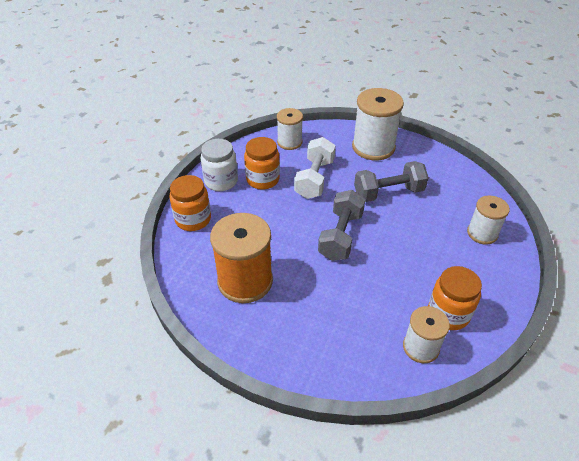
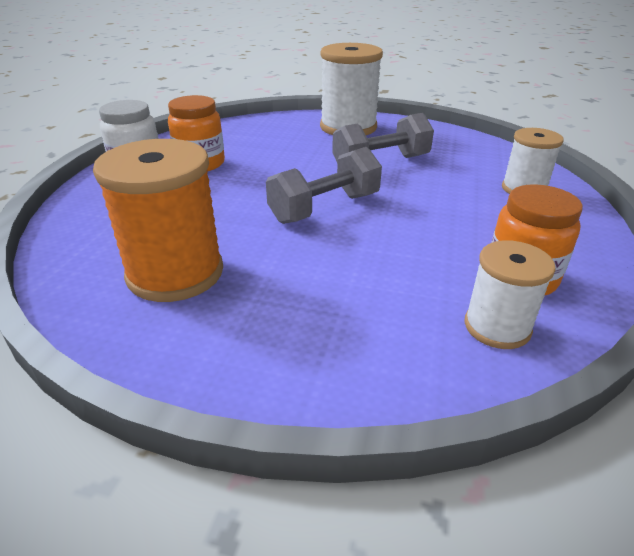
camera: 10 degrees left, 10 degrees down
orange jar [169,175,211,231] -> none
white spool [277,108,303,150] -> none
white dumbbell [294,137,336,199] -> none
grey dumbbell [318,190,365,261] -> grey dumbbell turned 45 degrees clockwise [266,147,382,224]

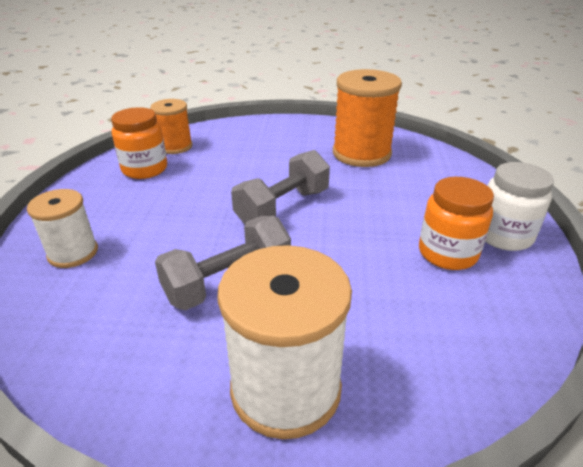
camera: 170 degrees right, 0 degrees up
white spool [464,240,556,349] -> orange spool [150,99,192,154]

